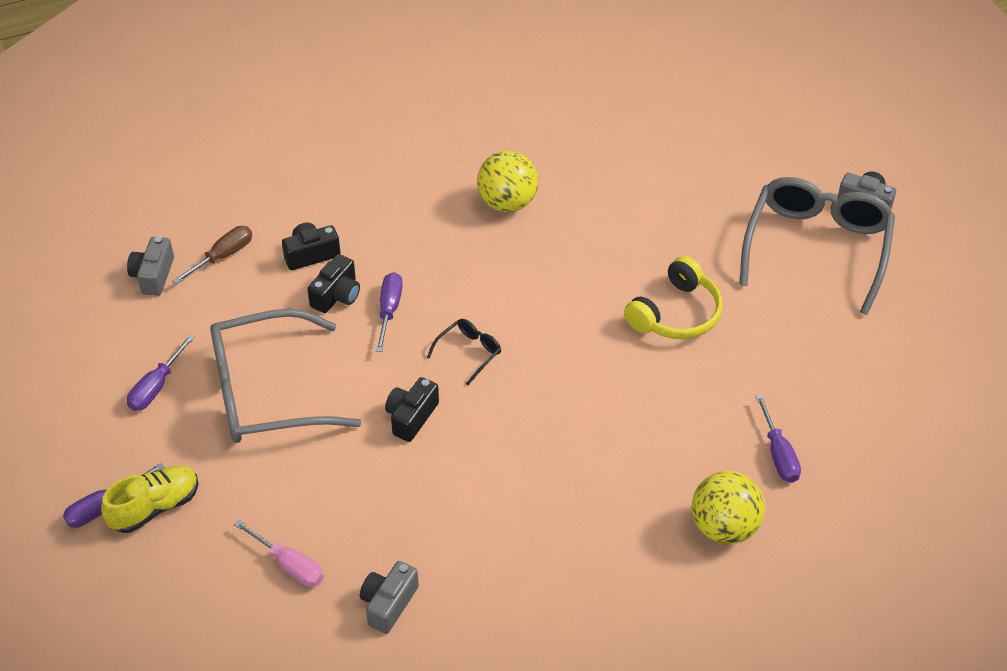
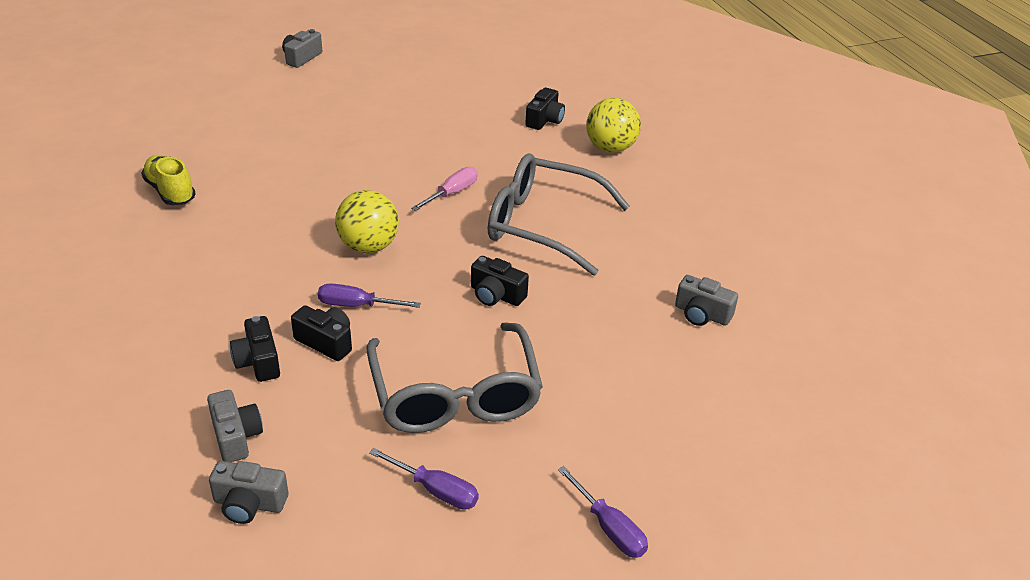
camera: 90 degrees left, 10 degrees down
yellow shoe [101,466,199,533] -> yellow shoe moved to [141,155,196,205]
brown screwdriver [172,226,252,284] -> grey camera [207,390,263,462]
pink screwdriver [234,520,324,587] -> pink screwdriver moved to [411,167,478,211]
black glasses [427,319,501,386] -> none
yellow ball [477,151,539,212] -> yellow ball moved to [335,190,399,253]
yellow headphones [624,256,723,339] -> none
grey glasses [739,177,895,315] -> grey glasses moved to [488,153,630,276]
purple screwdriver [756,394,801,483] -> black camera [525,88,565,130]

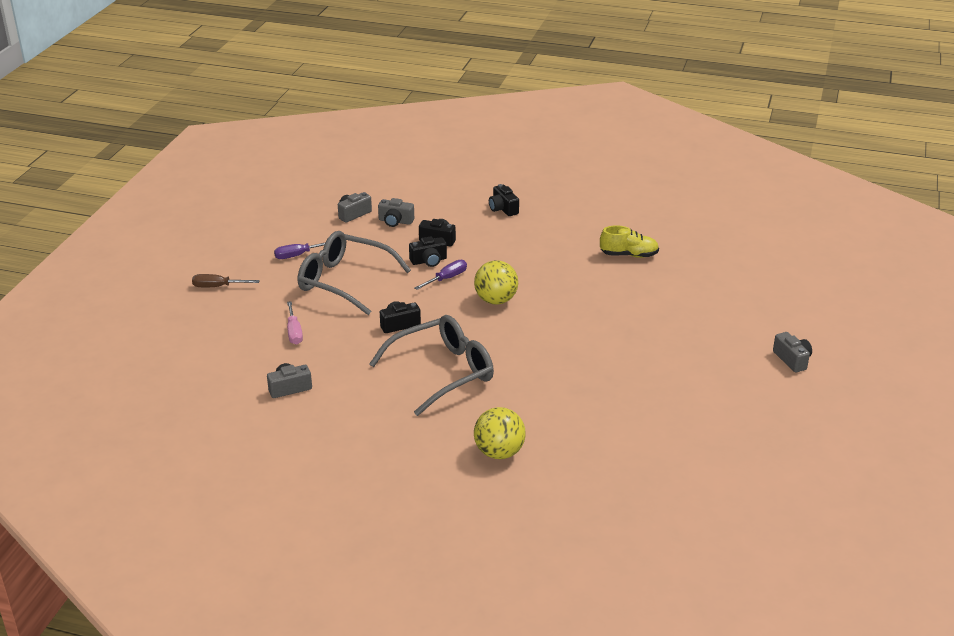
camera: 130 degrees right, 5 degrees down
pink screwdriver [411,167,478,211] -> pink screwdriver moved to [287,301,303,345]
black camera [525,88,565,130] -> black camera moved to [489,184,519,216]
purple screwdriver [558,466,648,558] -> brown screwdriver [192,274,260,287]

